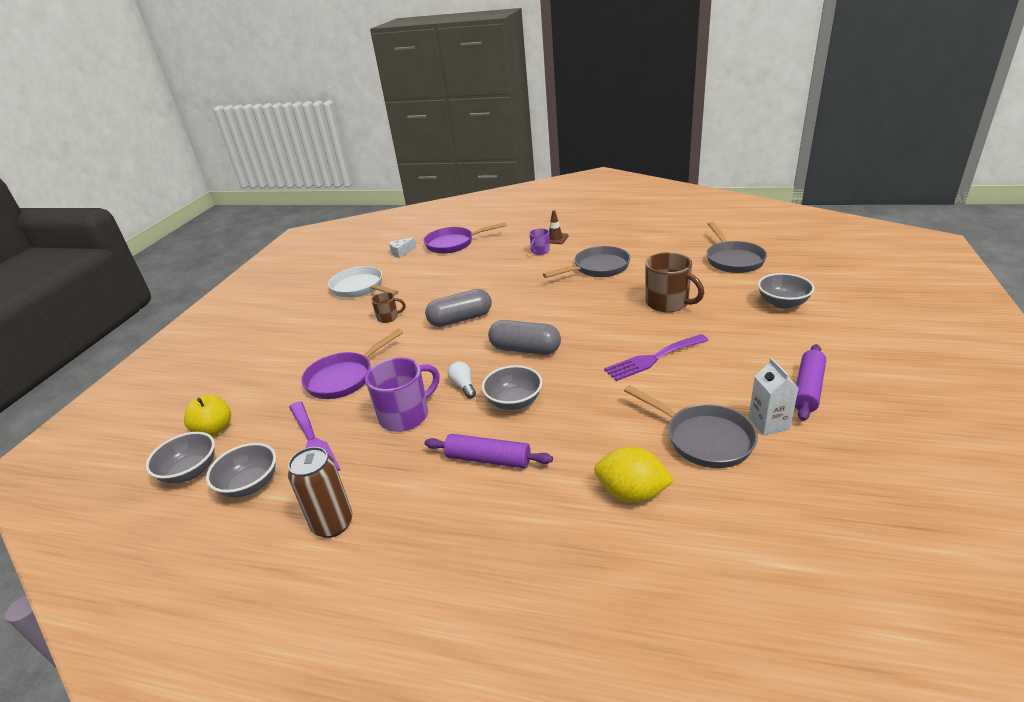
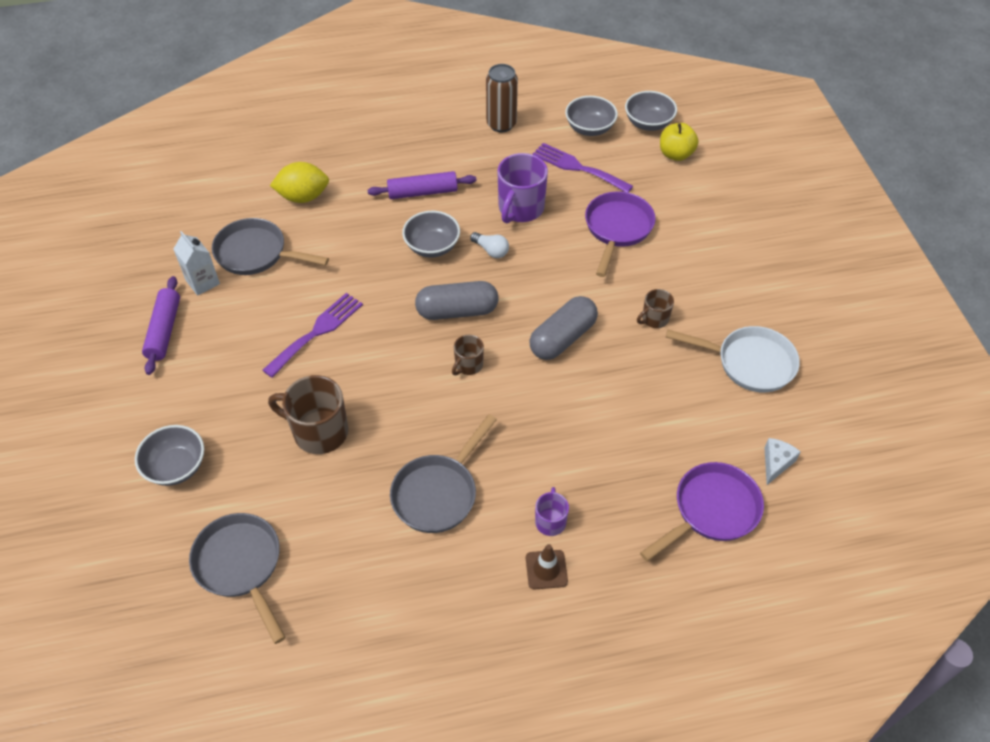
camera: 150 degrees right, 20 degrees up
none -> brown mug [452,335,484,375]

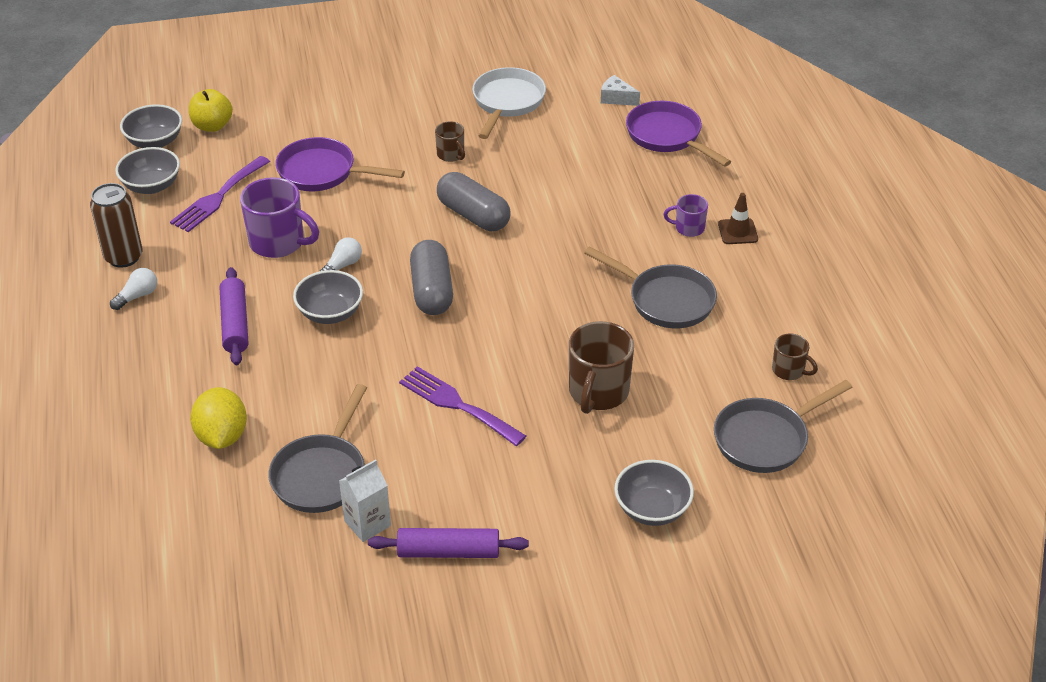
camera: 90 degrees left, 10 degrees down
brown mug [452,335,484,375] -> brown mug moved to [772,333,818,380]
none -> white light bulb [110,268,157,310]

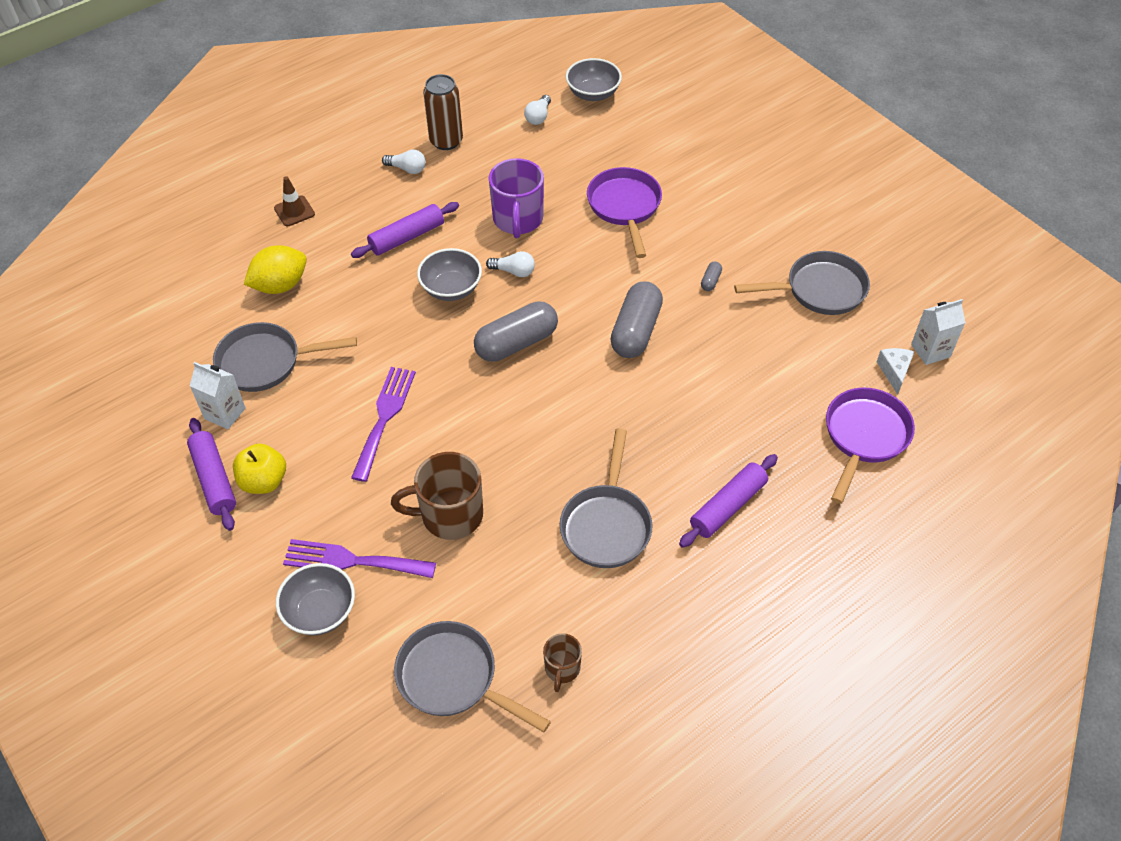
camera: 65 degrees right, 10 degrees up
grey bowl [115,147,180,194] -> white light bulb [524,95,551,125]
purple fork [170,156,270,232] -> purple fork moved to [283,539,436,578]
yellow apple [189,89,233,132] -> yellow apple moved to [233,443,286,494]
brown mug [435,121,465,162] -> grey capsule [701,262,722,291]
white pan [472,67,546,139] -> grey pan [734,251,870,315]
purple mug [664,194,708,237] -> purple rolling pin [679,454,778,548]
brown traffic cone [718,193,758,244] -> brown traffic cone moved to [274,176,315,227]
none -> white carton [911,299,965,365]

